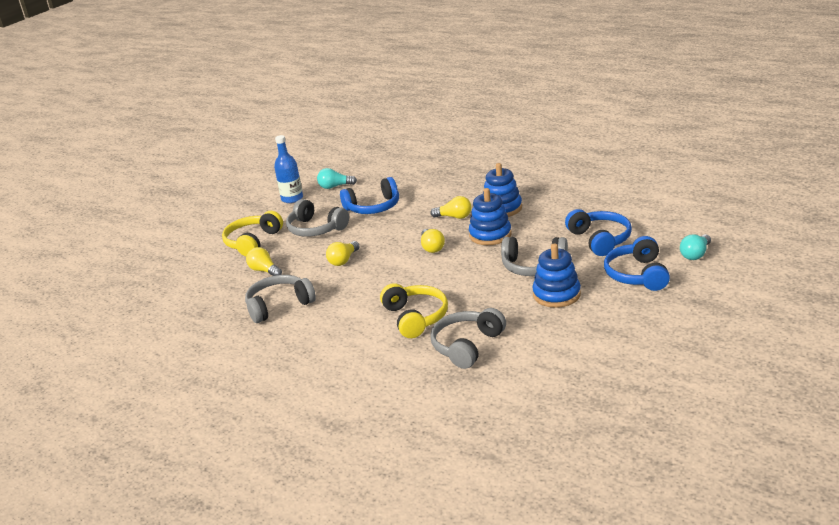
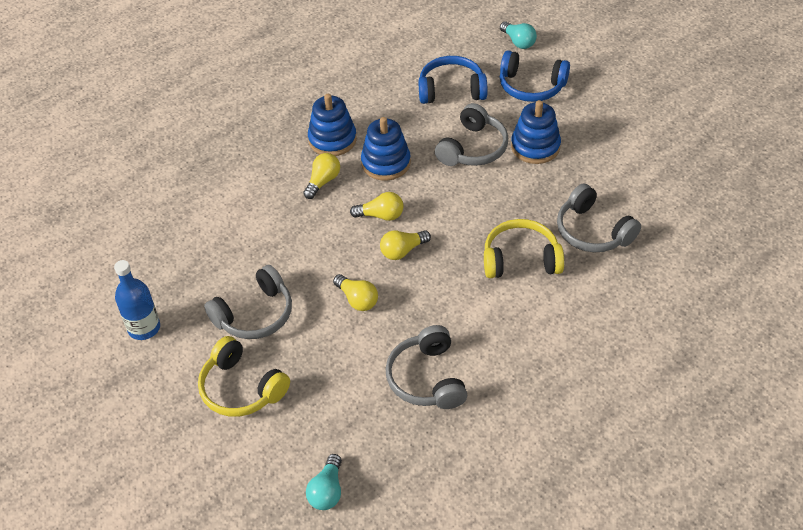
camera: 75 degrees left, 20 degrees up
yellow light bulb [246,247,282,276] -> yellow light bulb moved to [380,230,431,260]
turquoise light bulb [317,168,357,189] -> turquoise light bulb moved to [306,454,342,510]
blue headphones [340,177,399,214] -> none

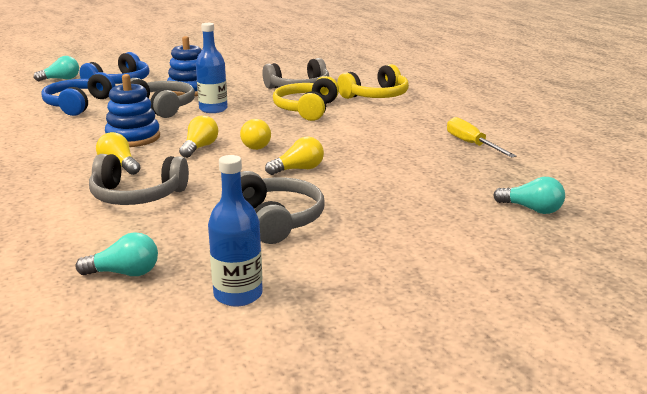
camera: 75 degrees left, 25 degrees down
yellow headphones [198,336,290,417] -> yellow headphones moved to [337,64,409,99]
blue stacking toy [308,94,357,156] -> none
grey headphones [386,325,467,409] -> grey headphones moved to [89,154,189,205]
none -> turquoise light bulb [76,232,158,276]
none -> blue bottle [196,23,228,113]
none -> yellow screwdriver [447,117,517,158]

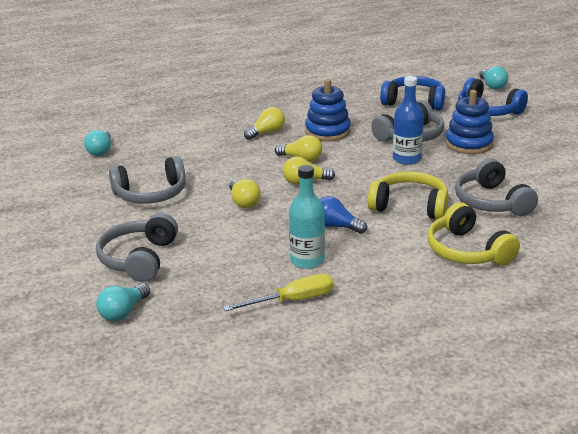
camera: 95 degrees right, 5 degrees up
grey headphones [89,154,189,205] -> grey headphones moved to [96,213,178,282]
blue bottle [208,155,263,306] -> none
none -> turquoise bottle [289,165,325,269]
none -> blue light bulb [320,196,367,234]

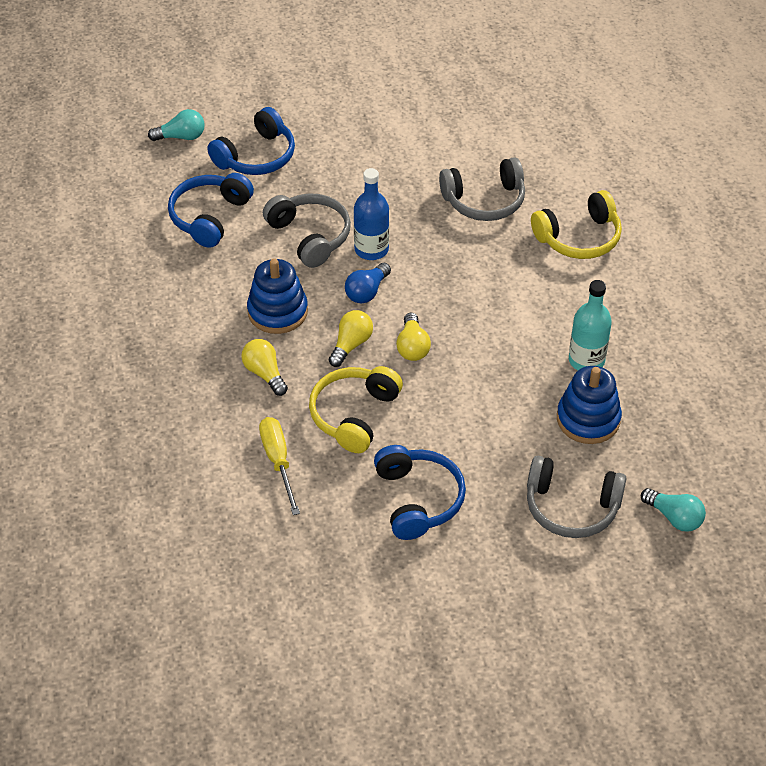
camera: 85 degrees left, 20 degrees up
turquoise light bulb [84,130,111,156] -> none
grey headphones [109,156,186,204] -> blue headphones [374,445,466,540]
yellow screwdriver [223,274,334,311] -> yellow screwdriver moved to [259,417,300,515]
yellow light bulb [229,179,261,208] -> none
blue light bulb [320,196,367,234] -> blue light bulb moved to [345,263,391,303]
yellow headphones [367,171,449,219] -> yellow headphones moved to [309,366,403,453]
blue stacking toy [445,90,494,154] -> blue stacking toy moved to [557,366,622,444]

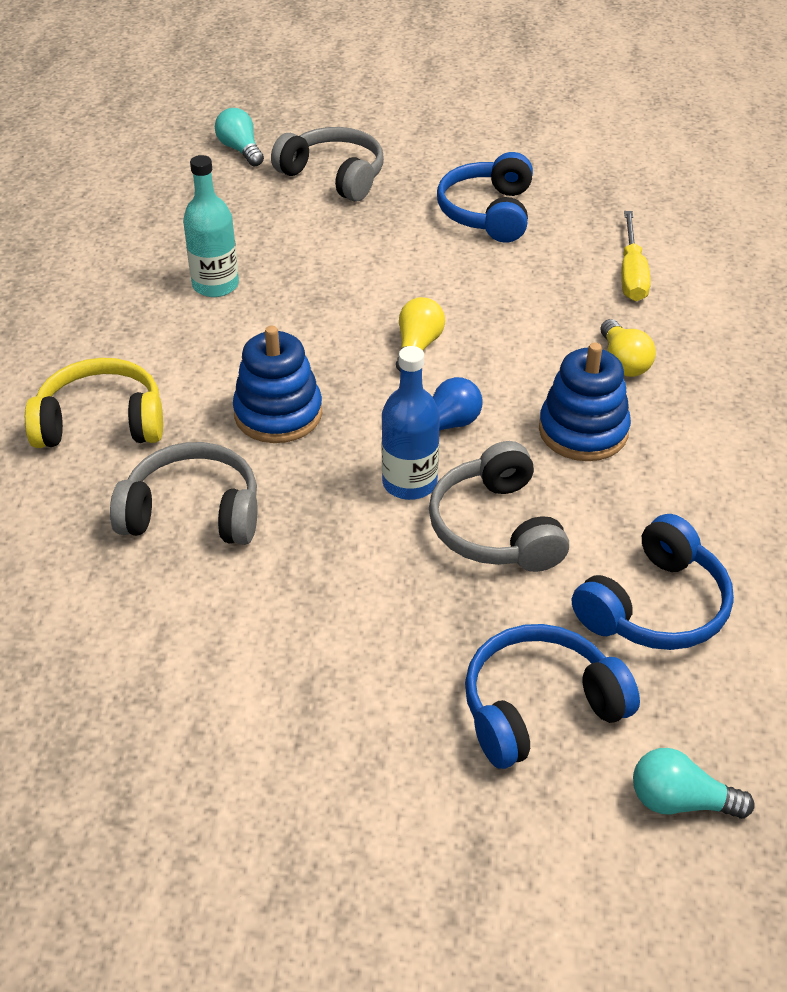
camera: 160 degrees left, 5 degrees down
yellow headphones [309,366,403,453] -> none
yellow light bulb [329,310,373,367] -> none
blue stacking toy [557,366,622,444] -> blue stacking toy moved to [233,326,322,443]

